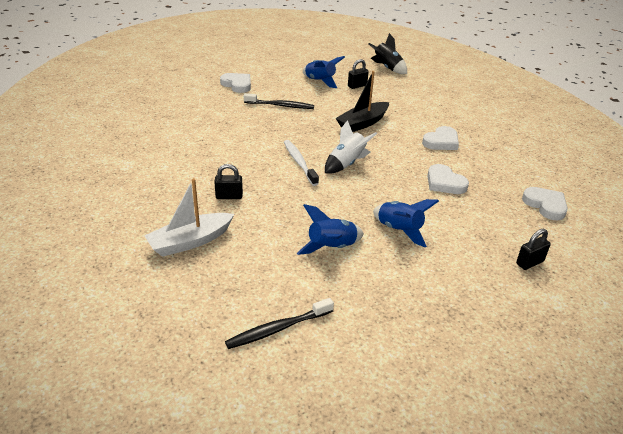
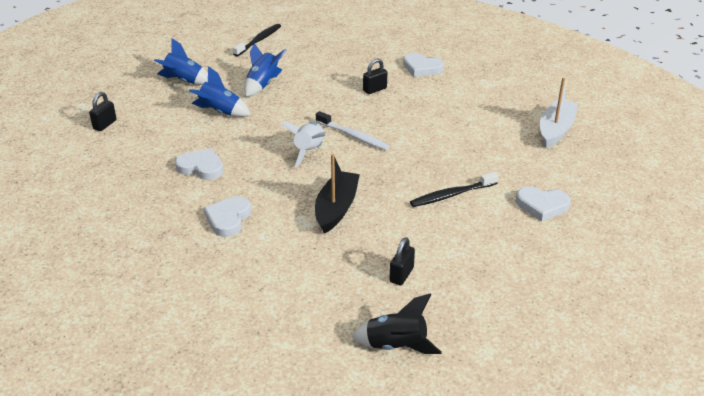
camera: 150 degrees right, 0 degrees up
white boat [144,178,234,257] -> white boat moved to [540,78,578,148]
blue rocket [303,56,345,88] -> blue rocket moved to [154,38,208,85]
white heart [522,187,568,220] -> white heart moved to [403,53,444,77]

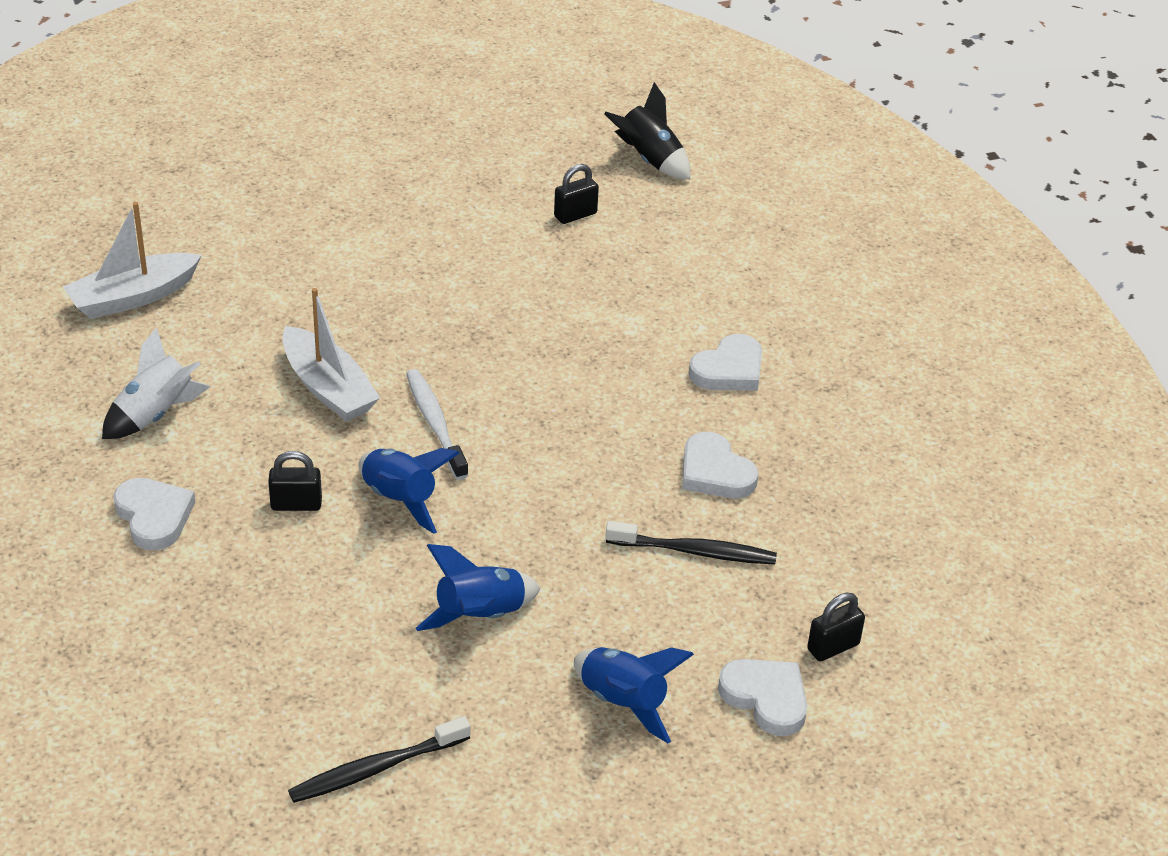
camera: 150 degrees left, 5 degrees up
blue rocket [189,66,250,117] -> blue rocket moved to [358,448,460,534]
white rocket [281,122,327,167] -> white rocket moved to [102,327,211,439]
black boat [315,154,360,234] -> none
black toothbrush [410,172,499,207] -> black toothbrush moved to [605,521,777,565]
white heart [516,186,571,222] -> white heart moved to [718,659,807,736]
none -> white boat [282,288,380,422]

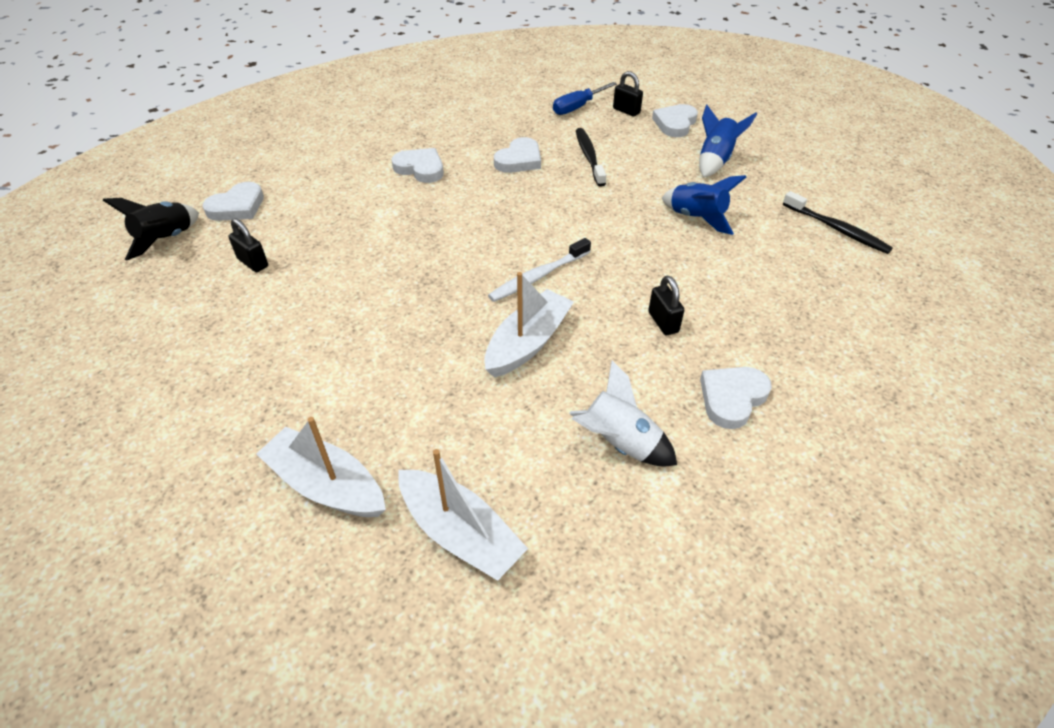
camera: 105 degrees left, 5 degrees up
blue rocket [358,448,460,534] -> none
none -> white heart [202,182,264,221]
none -> white boat [256,417,386,517]
none -> blue screwdriver [553,82,617,115]

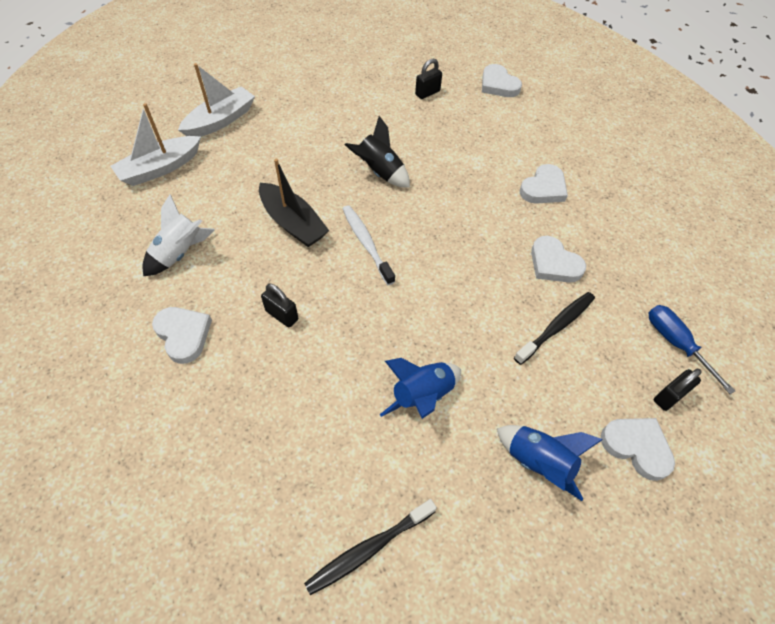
camera: 100 degrees right, 10 degrees up
black rocket [102,198,199,260] -> black rocket moved to [345,116,410,188]
white boat [485,272,574,377] -> black boat [259,159,329,247]
black toothbrush [576,128,606,187] -> black toothbrush turned 45 degrees counterclockwise [514,292,595,365]
black padlock [648,276,684,335] -> black padlock turned 45 degrees clockwise [261,284,298,328]

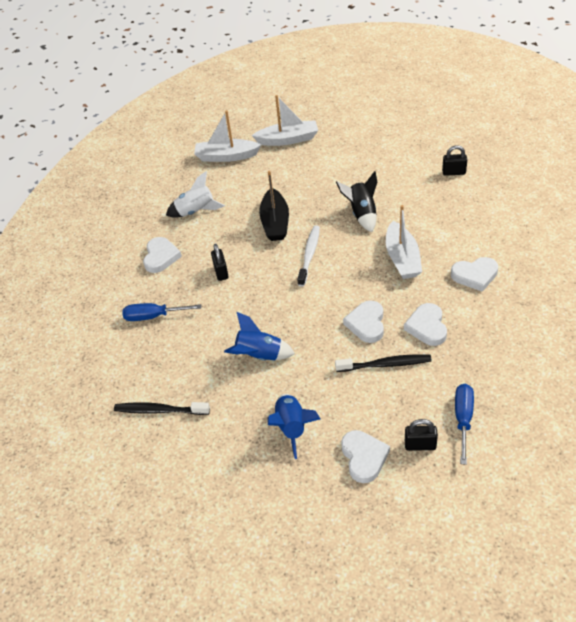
camera: 45 degrees right, 10 degrees down
white heart [482,64,522,97] -> white heart moved to [343,300,384,343]
none -> blue screwdriver [122,303,201,321]
none -> white boat [386,205,422,279]

